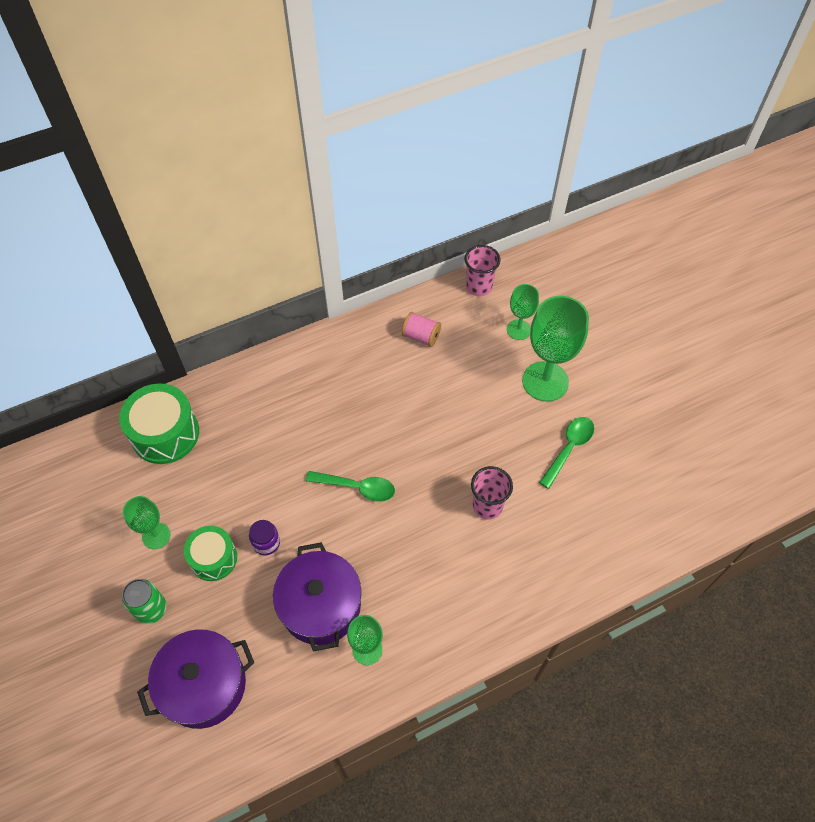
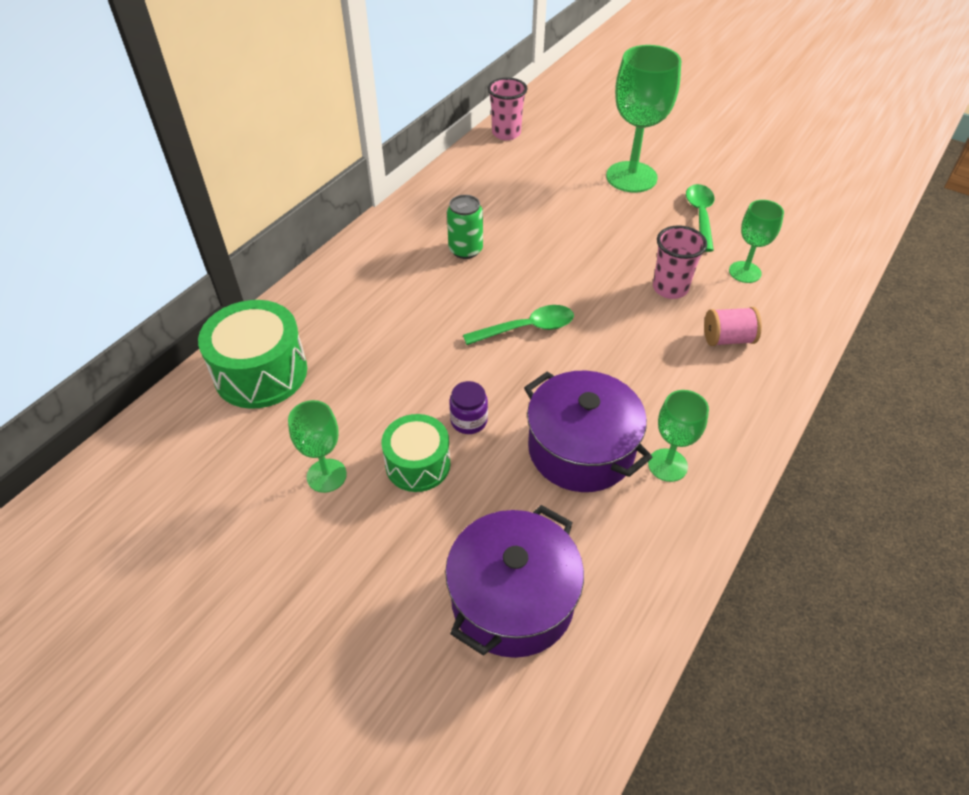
camera: 30 degrees left, 10 degrees down
green can [122,579,167,624] -> green can moved to [447,195,483,259]
pink spool [402,312,441,347] -> pink spool moved to [704,307,762,346]
green goblet [507,284,539,340] -> green goblet moved to [729,200,784,283]

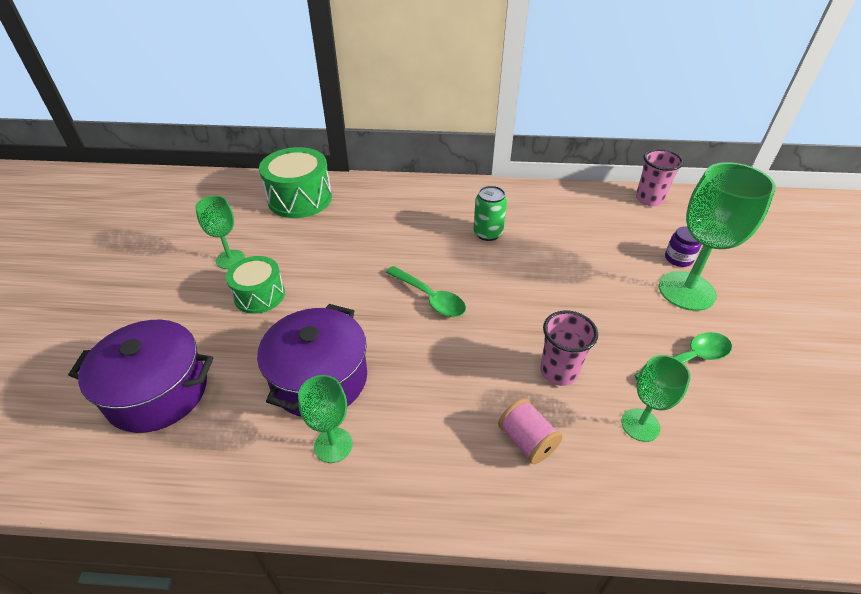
camera: 60 degrees right, 5 degrees down
purple jar [449,381,488,434] -> purple jar moved to [665,226,702,267]

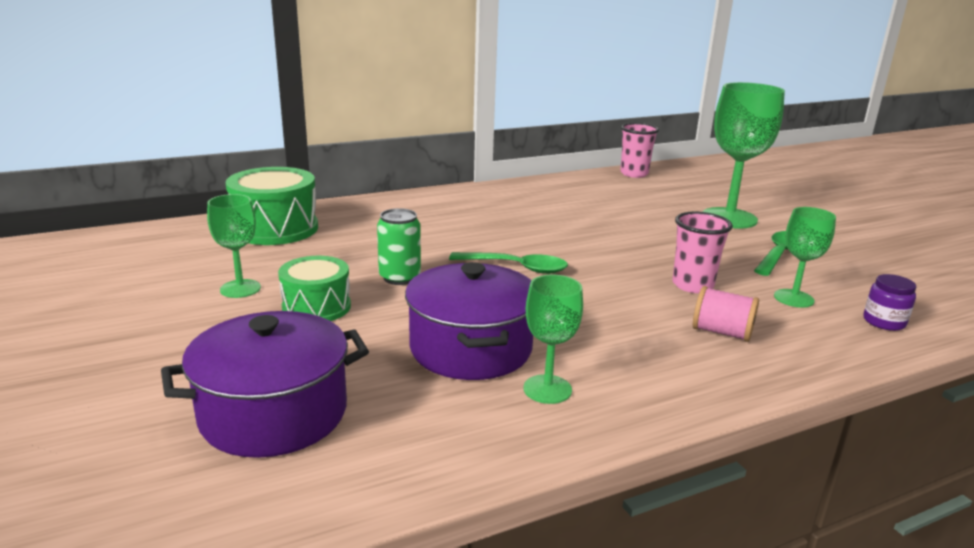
camera: 30 degrees left, 20 degrees down
green can [473,186,507,241] -> green can moved to [377,208,421,285]
purple jar [665,226,702,267] -> purple jar moved to [863,274,916,331]

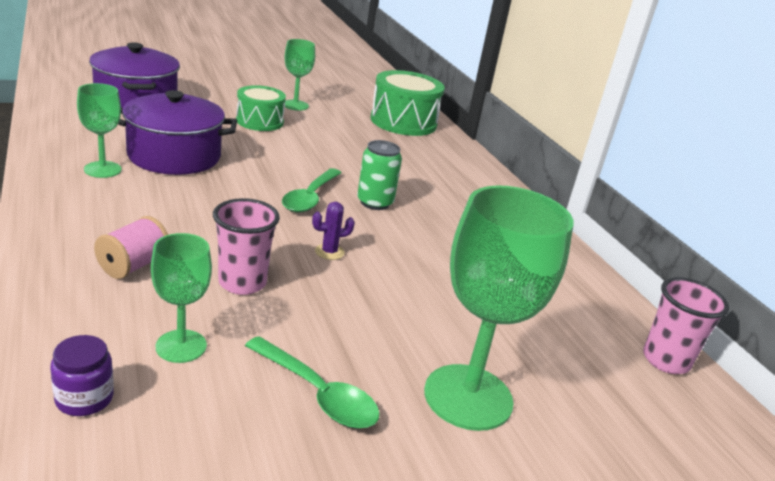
camera: 90 degrees right, 5 degrees up
green can [377,208,421,285] -> green can moved to [357,140,402,210]
none -> purple cactus [312,202,355,260]

